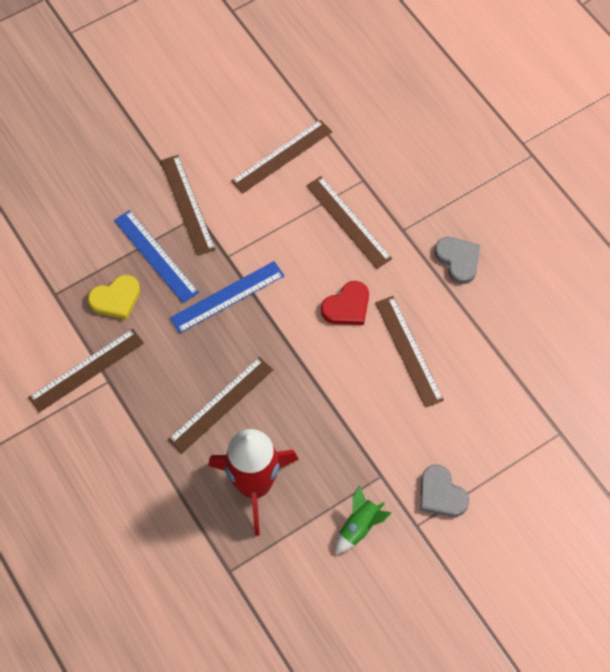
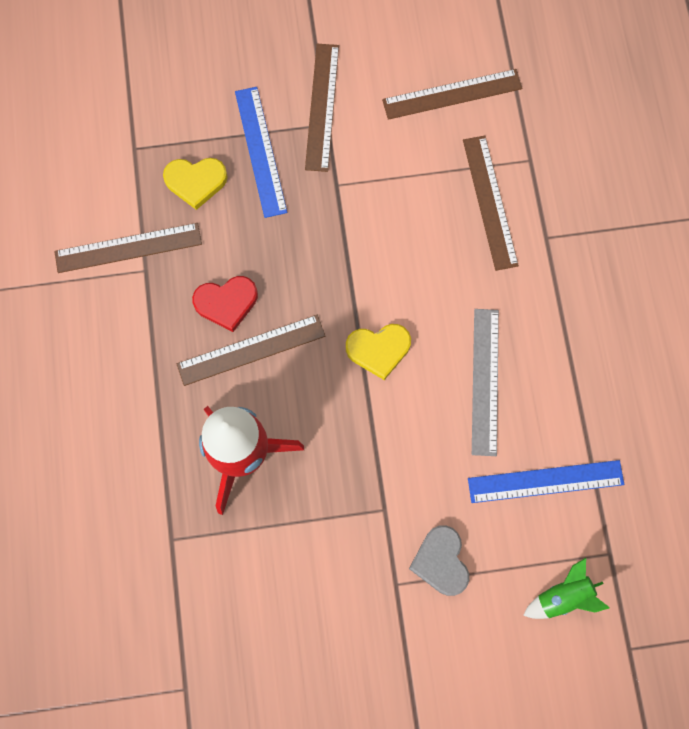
camera: 25 degrees right, 10 degrees up
blue ruler [170,261,284,333] -> blue ruler moved to [468,460,624,503]
red heart [321,281,369,325] -> red heart moved to [192,276,258,332]
green rocket [335,485,391,554] -> green rocket moved to [523,558,610,619]
brown ruler [375,296,444,408] -> grey ruler [472,309,499,456]
grey heart [435,237,480,284] -> none
none -> yellow heart [346,324,411,380]

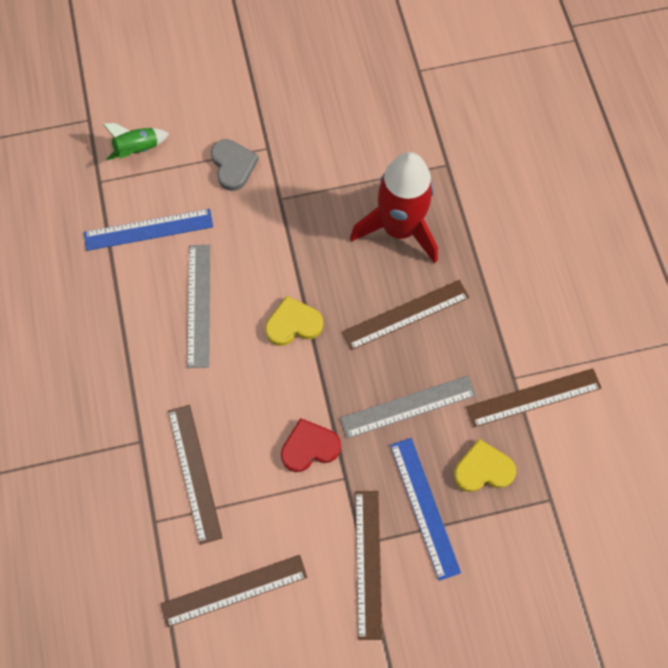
camera: 175 degrees right, 5 degrees down
red heart [192,276,258,332] -> red heart moved to [281,418,341,472]
none -> grey ruler [340,375,476,439]

